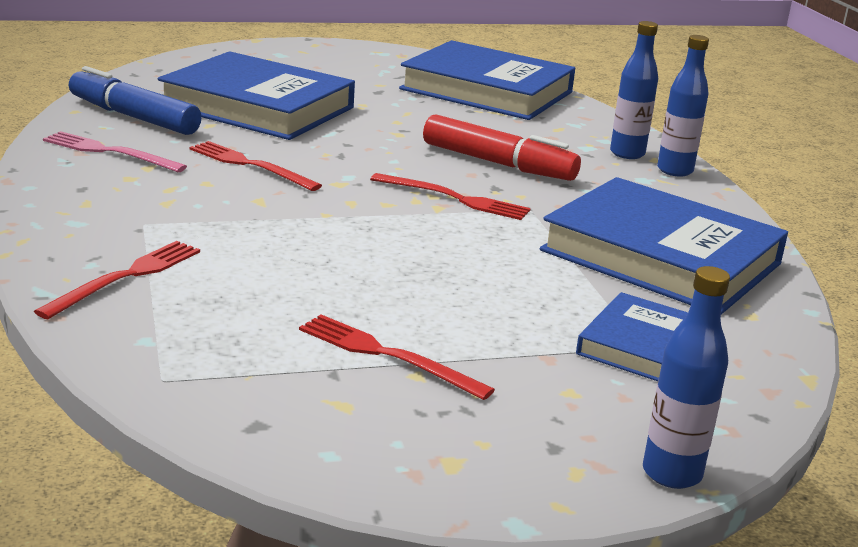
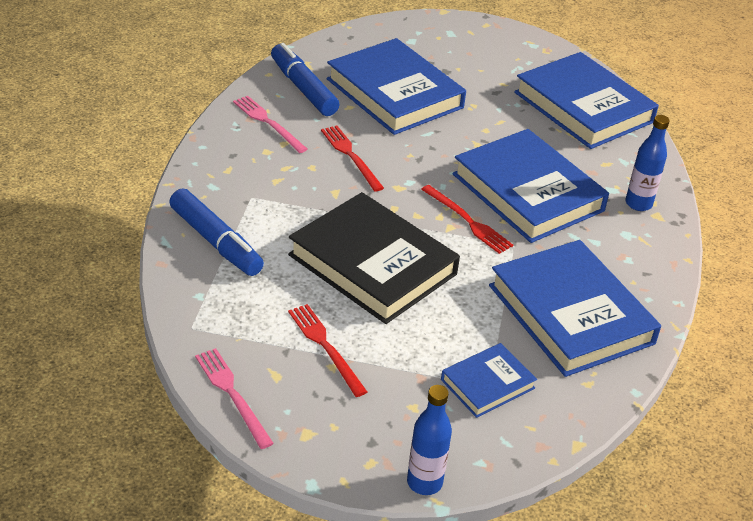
camera: 25 degrees right, 15 degrees up
red fork [34,241,200,319] -> blue marker [169,188,264,276]
red marker [423,114,581,181] -> blue book [452,129,609,243]
blue bottle [657,35,709,177] -> none
none -> pink fork [195,348,274,449]
none -> black book [288,192,460,324]

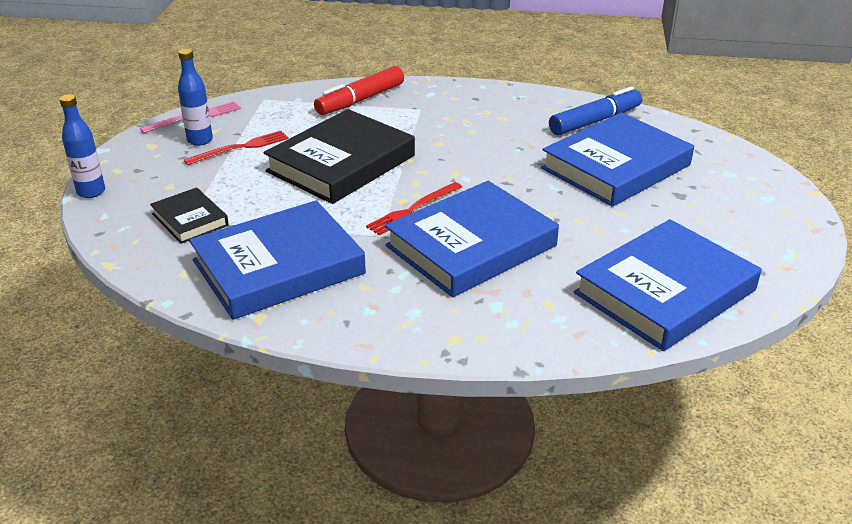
camera: 90 degrees right, 5 degrees down
blue marker [169,188,264,276] -> red marker [314,66,404,115]
pink fork [233,96,307,153] -> none
red fork [321,126,384,192] -> none
blue book [441,343,537,418] -> black book [150,187,229,244]
blue bottle [625,115,670,211] -> blue bottle moved to [178,48,213,146]

